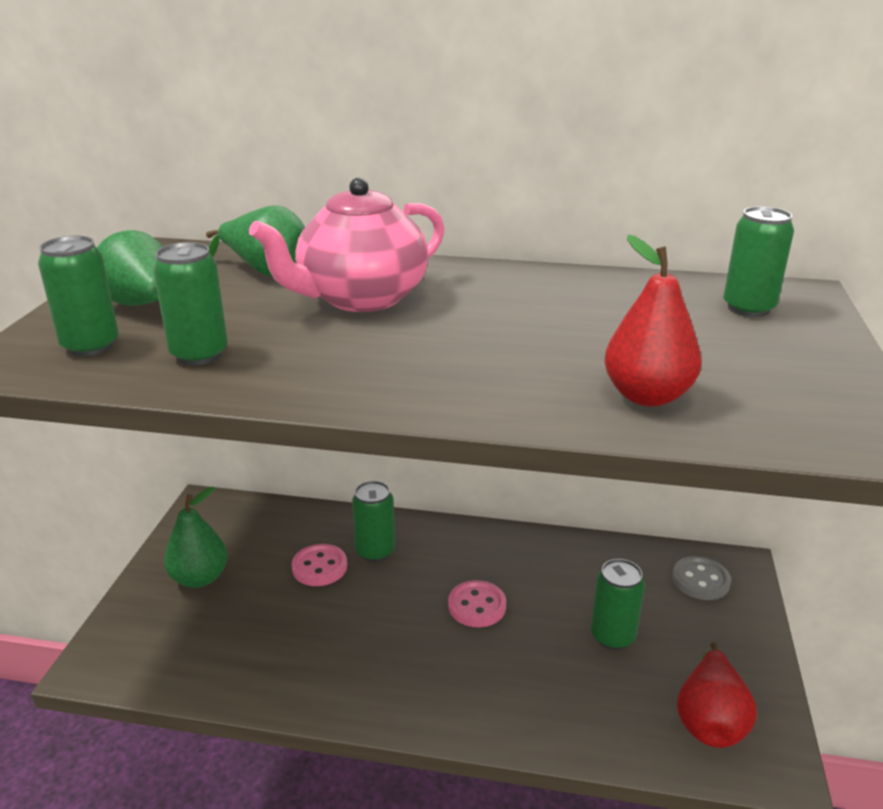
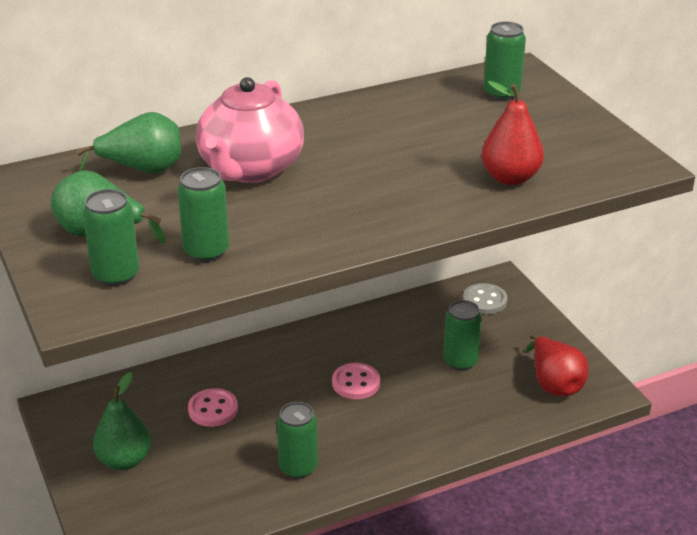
camera: 35 degrees left, 5 degrees up
green can [352,481,395,562] -> green can moved to [277,402,318,479]

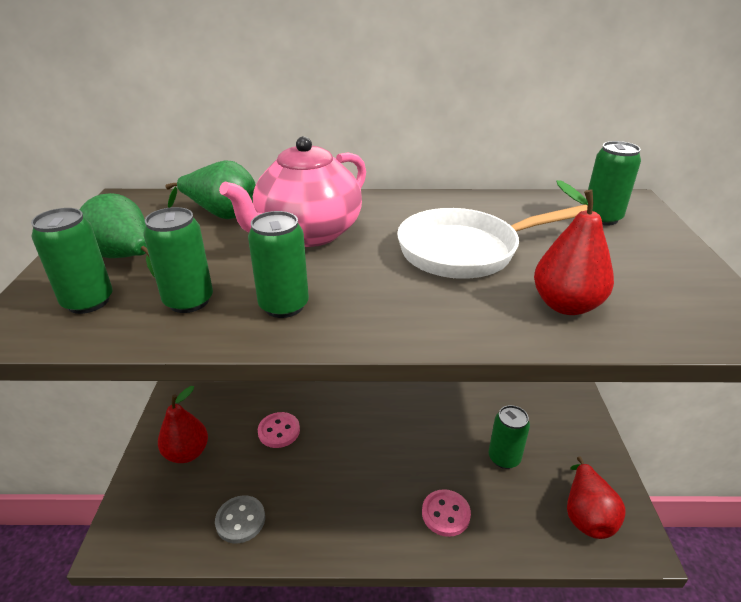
camera: 25 degrees right, 0 degrees up
green pear [93,372,151,470] -> red pear [158,386,208,463]
green can [277,402,318,479] -> green can moved to [248,211,309,318]
pink button [332,363,380,399] -> pink button moved to [422,489,471,537]
grey button [463,283,508,314] -> grey button moved to [215,495,265,544]
none -> white pan [397,205,588,279]

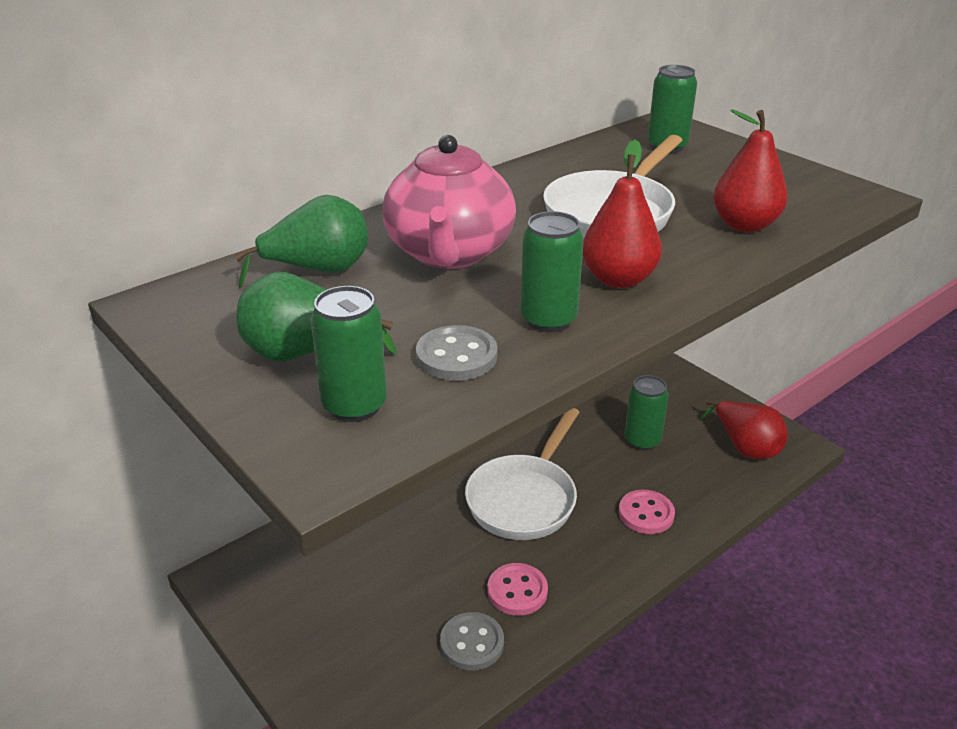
camera: 40 degrees left, 0 degrees up
green can [144,207,213,313] -> grey button [416,325,498,381]
red pear [158,386,208,463] -> red pear moved to [583,140,662,288]
pink button [258,412,300,448] -> pink button moved to [487,563,548,616]
none -> white pan [465,408,580,540]

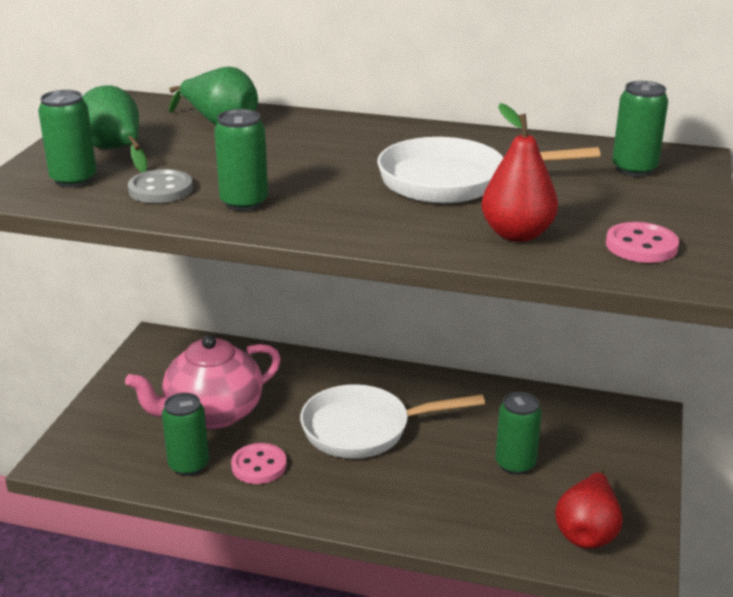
camera: 55 degrees right, 5 degrees down
pink teapot [382,135,516,269] -> pink teapot moved to [125,335,281,429]
grey button [440,612,504,670] -> green can [162,393,209,476]
red pear [583,140,662,288] -> none
pink button [619,490,675,534] -> pink button moved to [606,222,679,263]

